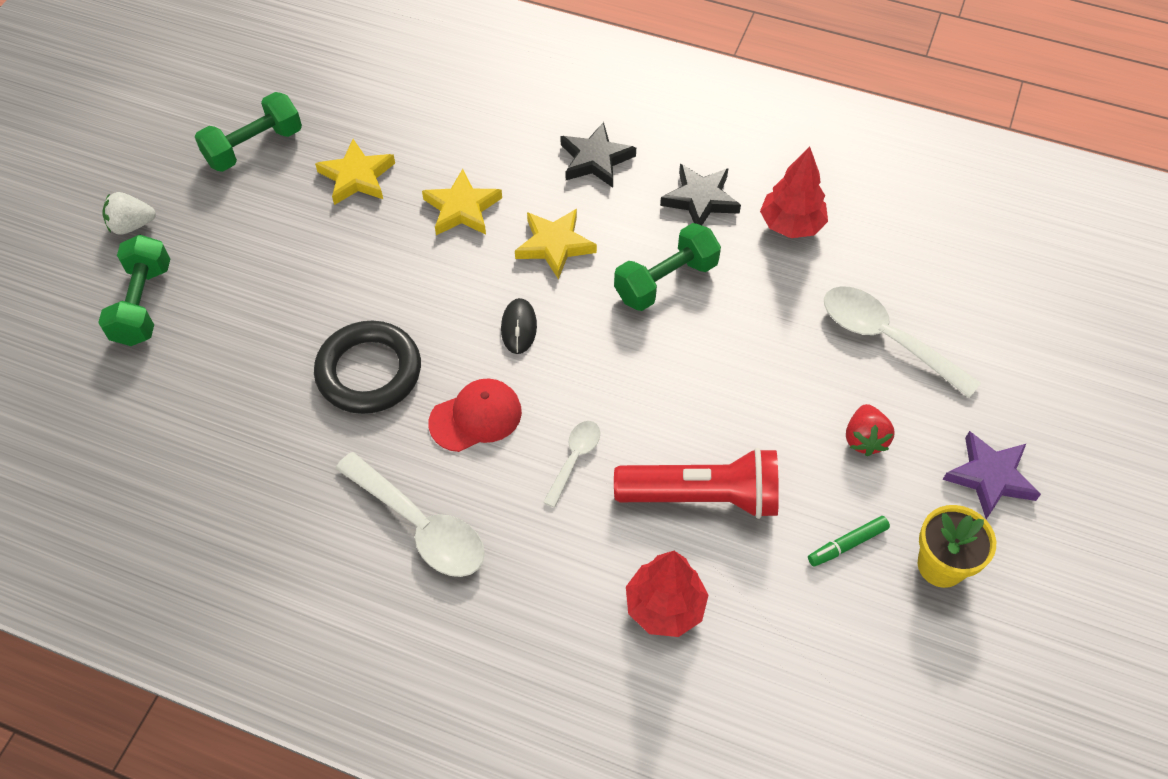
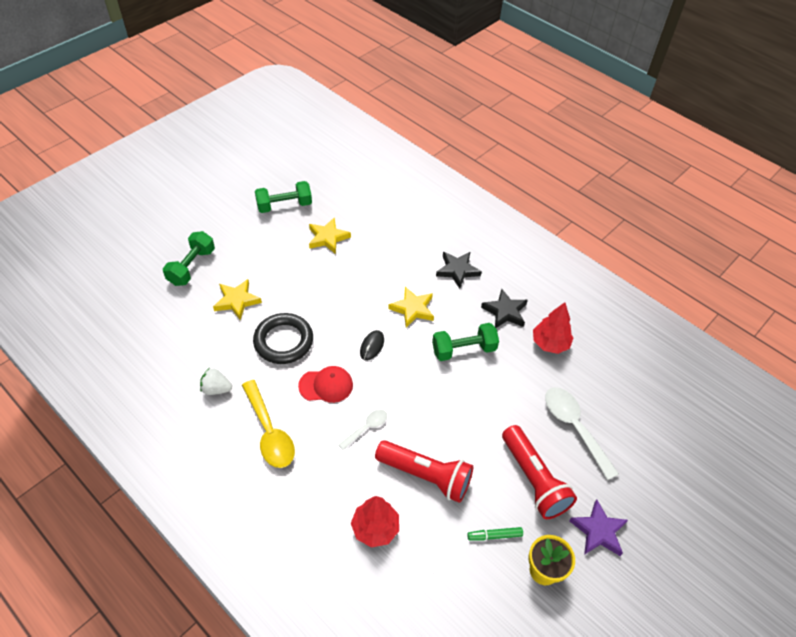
camera: 20 degrees right, 5 degrees down
white strawberry [102,192,156,235] -> white strawberry moved to [200,369,232,395]
white spoon [335,452,485,577] -> yellow spoon [242,380,295,468]
yellow star [422,169,502,235] -> yellow star moved to [213,279,262,320]
red strawberry [846,404,895,456] -> red flashlight [502,425,577,519]

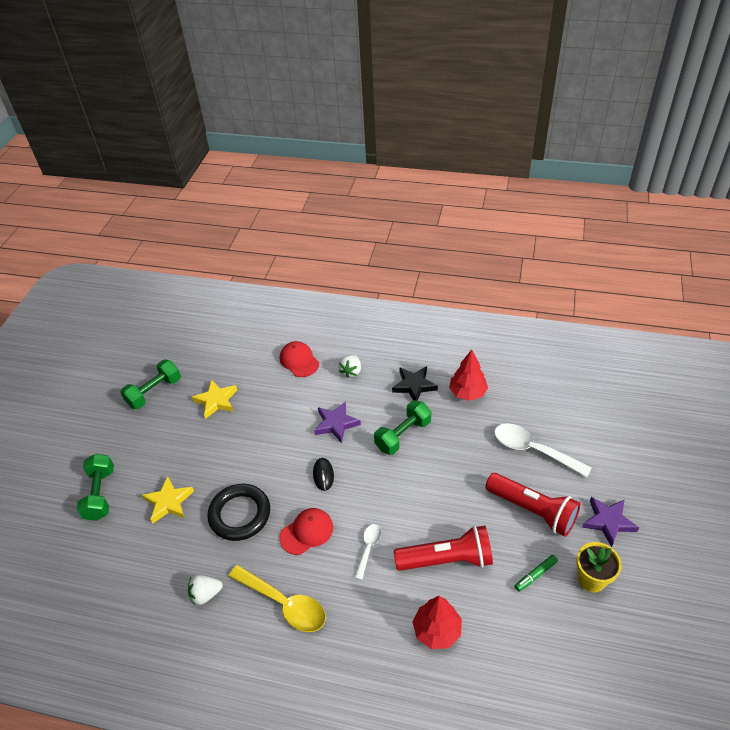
camera: 25 degrees left, 5 degrees down
yellow star [388,287,434,328] -> purple star [314,401,361,443]
black star [436,252,482,289] -> white strawberry [338,355,361,378]
none -> red cap [280,341,319,377]

